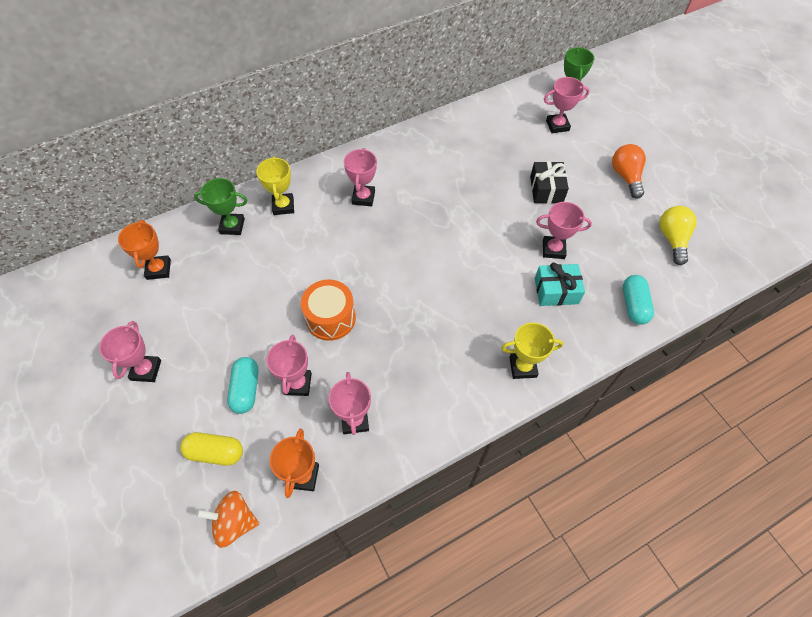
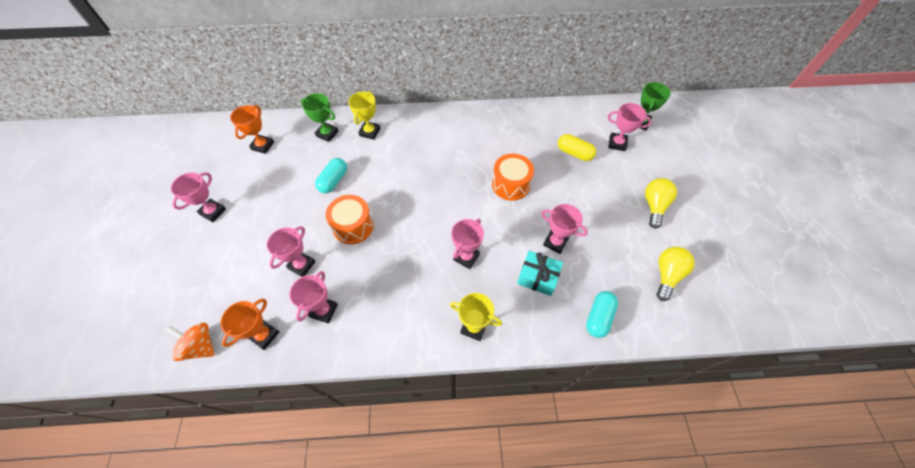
camera: 25 degrees right, 0 degrees up
yellow capsule [180,432,243,466] -> yellow capsule moved to [558,134,596,161]
turquoise capsule [227,357,259,414] -> turquoise capsule moved to [315,158,347,193]
pink trophy [344,148,377,206] -> pink trophy moved to [451,219,484,269]
black gift [530,161,569,203] -> none
orange light bulb [612,144,646,199] -> yellow light bulb [645,178,677,228]
none -> orange drum [492,154,534,201]

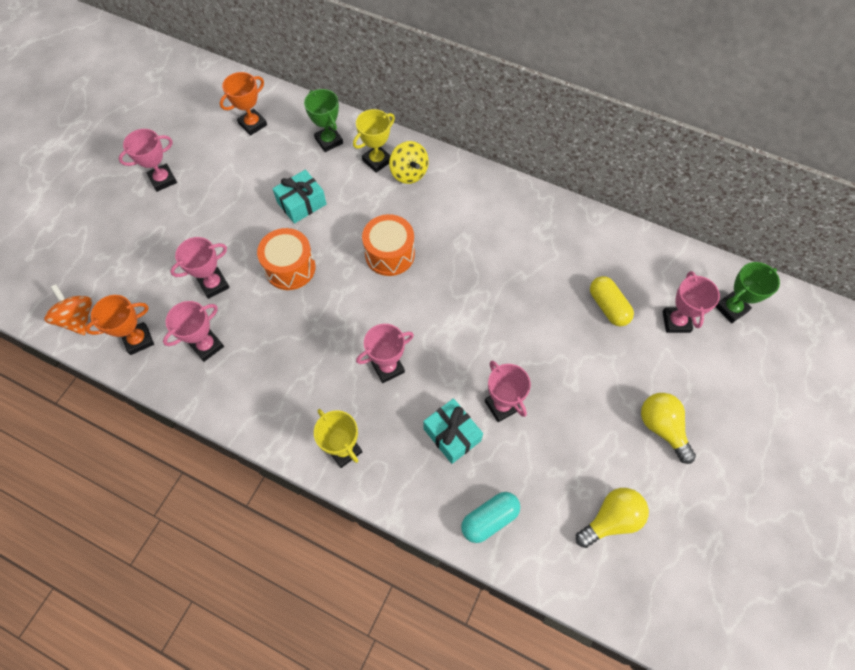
camera: 30 degrees right, 5 degrees up
turquoise capsule [315,158,347,193] -> turquoise gift [272,170,326,224]
orange drum [492,154,534,201] -> orange drum moved to [362,214,415,276]
pink trophy [608,103,652,151] -> pink trophy turned 45 degrees clockwise [662,271,720,333]
yellow light bulb [645,178,677,228] -> yellow light bulb turned 75 degrees counterclockwise [641,393,696,464]
none -> yellow spinning top [389,141,429,184]

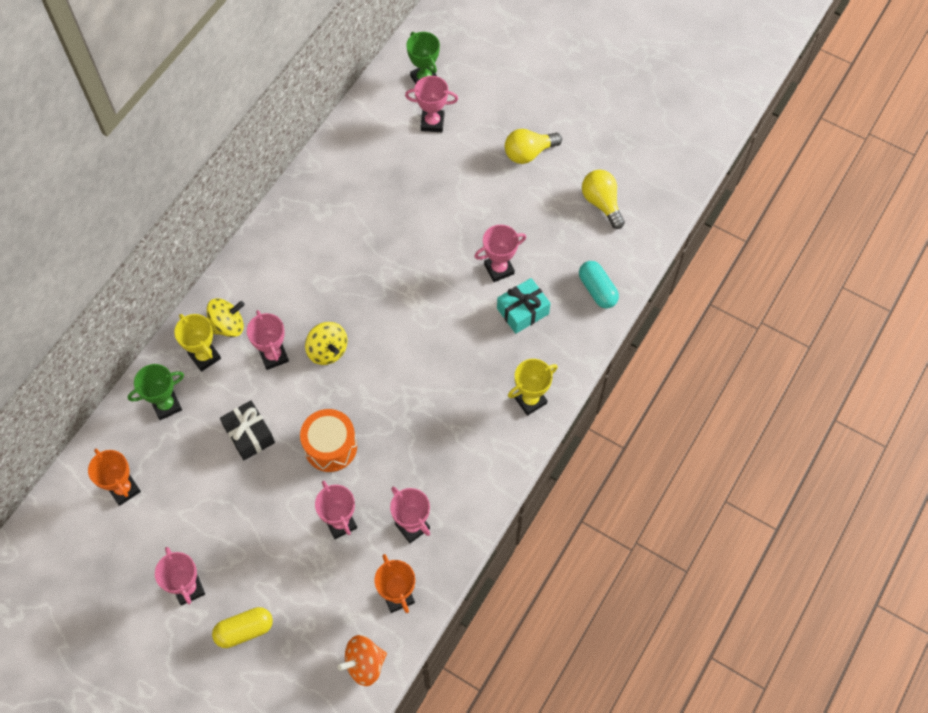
camera: 85 degrees left, 0 degrees up
turquoise gift [272,170,326,224] -> black gift [220,400,275,460]
pink trophy [356,324,414,383] -> pink trophy moved to [247,310,289,370]
orange drum [362,214,415,276] -> yellow spinning top [305,322,347,365]
yellow capsule [590,276,634,326] -> yellow capsule moved to [212,607,273,648]

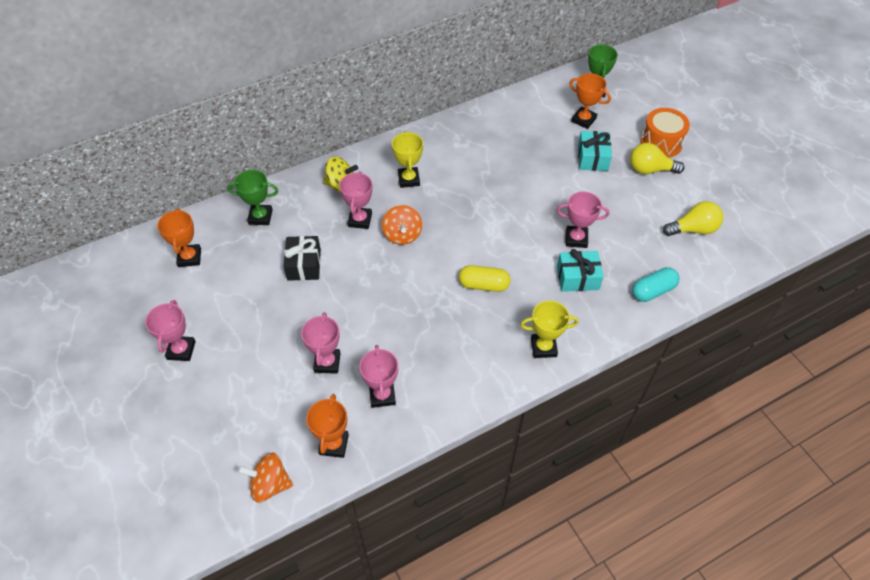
camera: 30 degrees right, 10 degrees down
yellow trophy [174,314,221,372] -> yellow trophy moved to [392,131,423,188]
yellow capsule [212,607,273,648] -> yellow capsule moved to [459,265,511,292]
orange drum [300,409,357,472] -> orange drum moved to [640,108,690,158]
yellow spinning top [305,322,347,365] -> orange spinning top [382,205,422,245]
pink trophy [405,76,458,132] -> orange trophy [569,73,611,129]
turquoise capsule [579,261,619,309] -> turquoise capsule turned 60 degrees clockwise [632,267,680,302]
yellow light bulb [582,170,625,229] -> yellow light bulb turned 75 degrees clockwise [663,201,723,236]
none -> turquoise gift [578,131,612,171]

